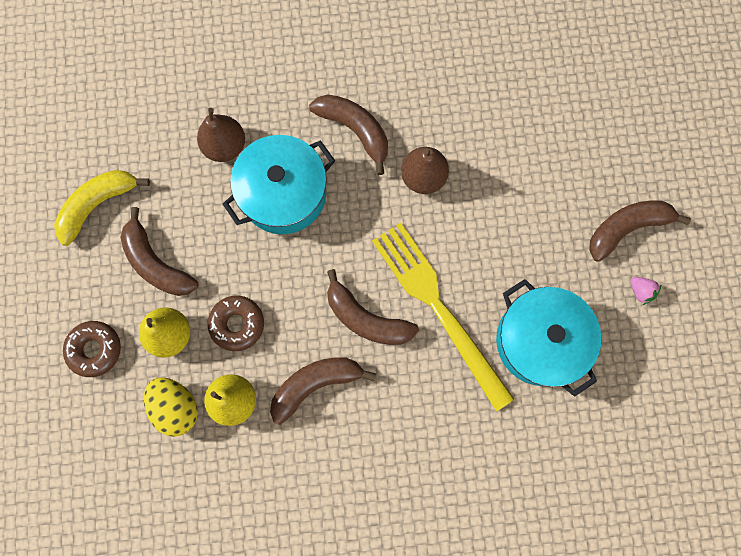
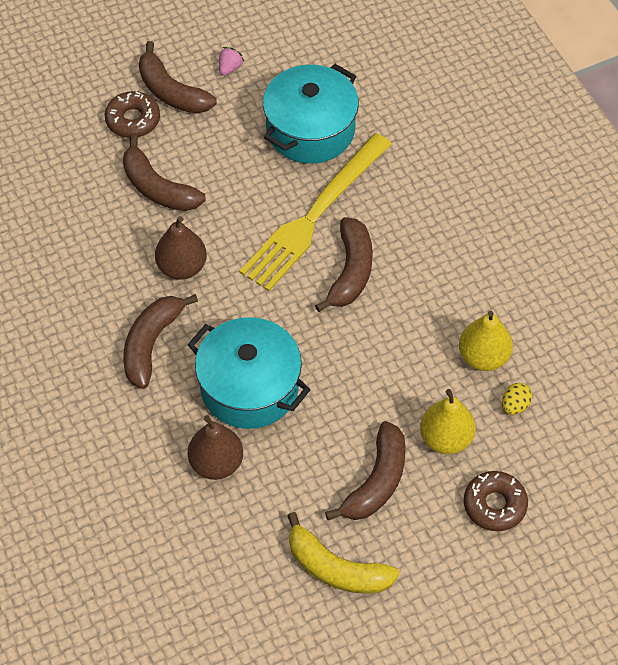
camera: 110 degrees left, 20 degrees down
yellow egg [144,377,198,437] -> yellow egg [502,383,532,415], size x0.56
brown donut [208,296,264,351] -> brown donut moved to [105,91,160,138]
brown banana [270,357,376,425] -> brown banana moved to [123,135,206,211]

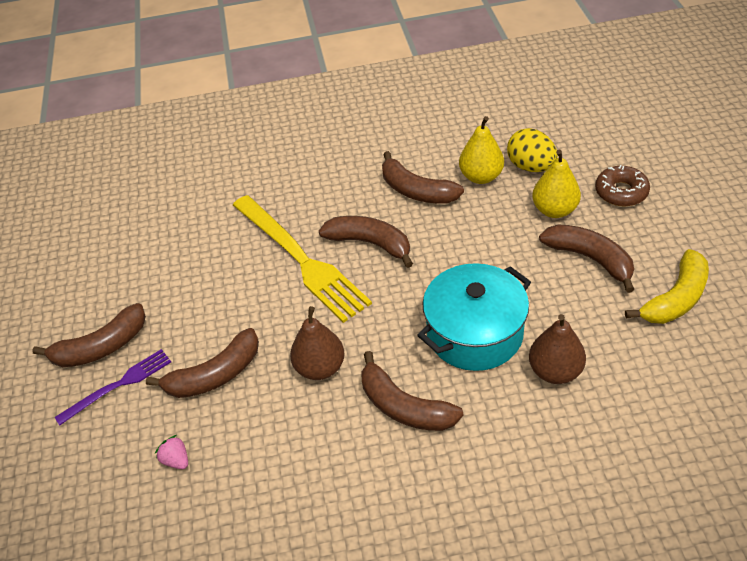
camera: 70 degrees left, 10 degrees down
brown donut [105,91,160,138] -> purple fork [55,349,171,425]
pink strawberry [219,47,244,76] -> pink strawberry moved to [155,435,188,469]
turquoise pot [263,64,359,164] -> none
yellow egg [502,383,532,415] -> yellow egg [507,128,558,172], size x1.80
none -> brown banana [382,151,464,204]

